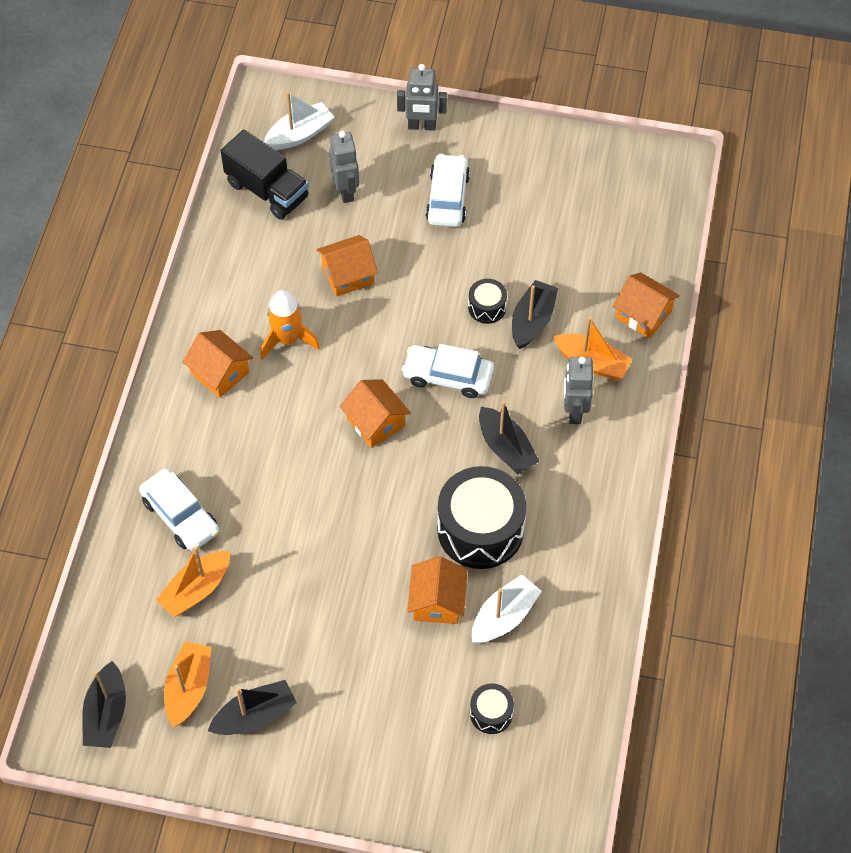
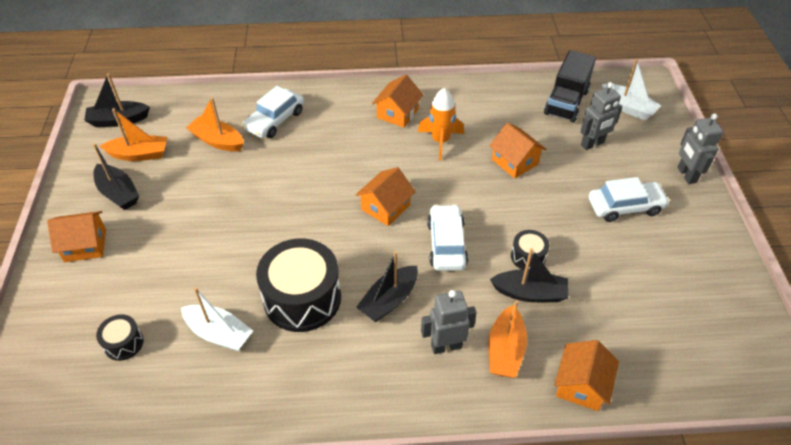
camera: 75 degrees right, 10 degrees down
orange house [407,556,468,624] -> orange house moved to [47,211,106,262]

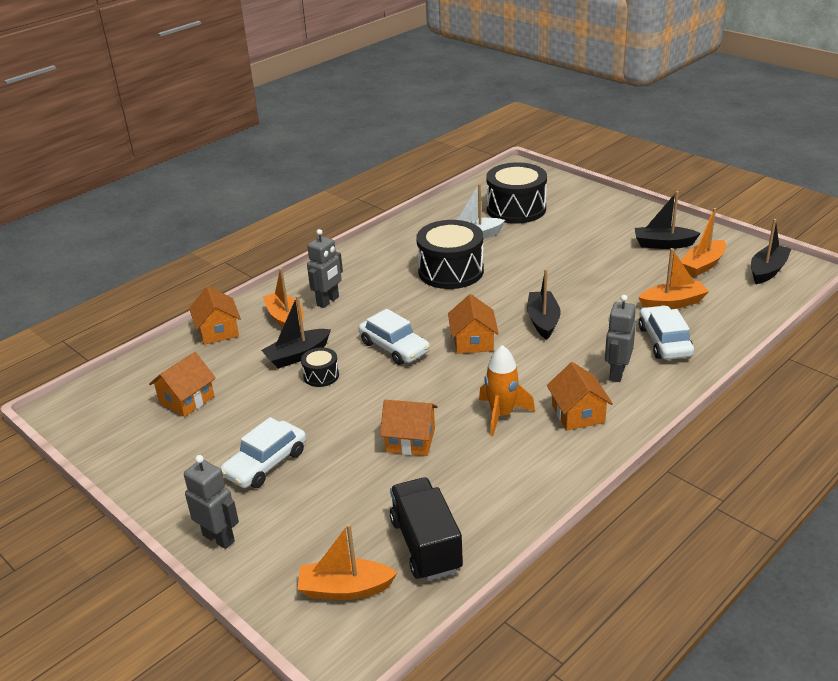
camera: 140 degrees right, 15 degrees down
orange house [47,211,106,262] -> orange house moved to [149,352,216,417]
black drum [96,314,144,361] -> black drum [486,162,547,223], size x2.12
black boat [356,251,418,322] -> black boat moved to [527,269,560,340]
grey robot [580,82,622,150] -> grey robot moved to [605,295,636,382]
white boat [602,59,661,120] -> orange boat [297,524,397,600]

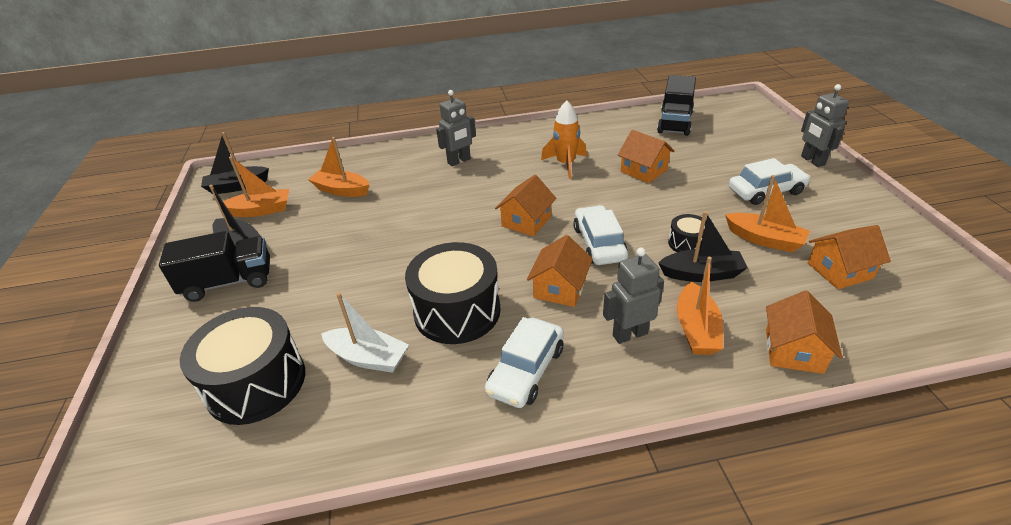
camera: 145 degrees left, 5 degrees up
orange boat [297,524,397,600] -> orange boat moved to [725,175,810,252]
black boat [527,269,560,340] -> none
orange house [547,362,613,430] -> orange house moved to [527,235,593,307]
white car [638,305,694,360] -> white car moved to [485,317,564,408]
none -> black truck [159,231,270,302]

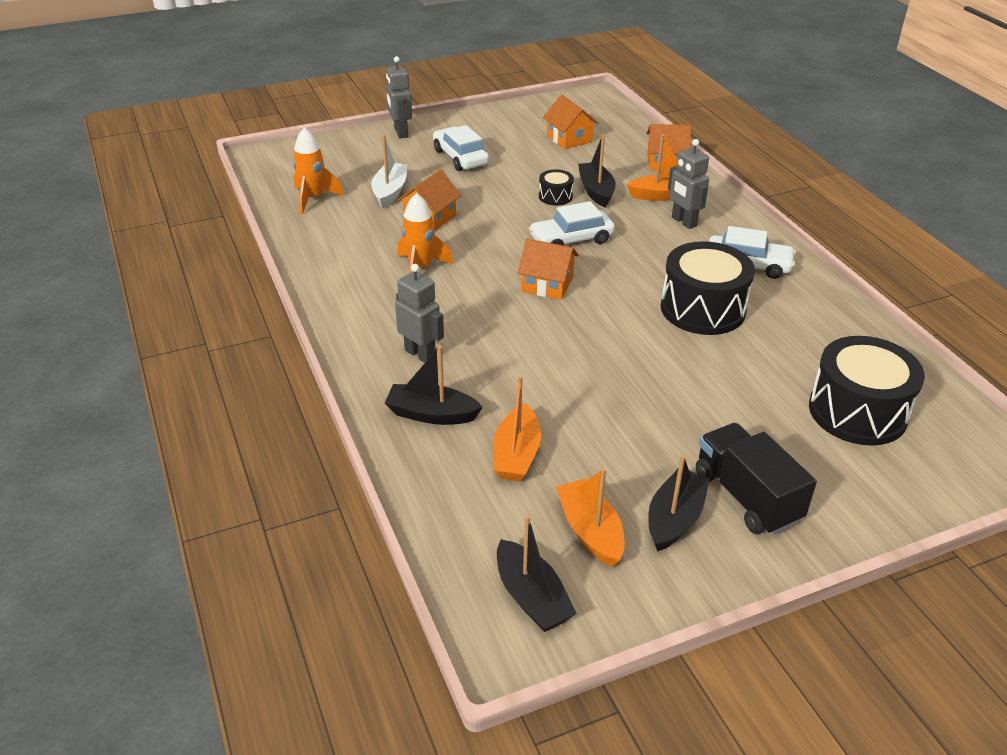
camera: 105 degrees left, 0 degrees up
white boat [321,293,409,373] -> white boat moved to [371,135,408,208]
orange house [527,235,593,307] -> none
black truck [657,75,696,136] -> orange rocket [293,127,344,214]
orange boat [725,175,810,252] -> none
grey robot [801,84,849,167] -> grey robot turned 105 degrees clockwise [386,56,412,138]
none -> black boat [385,346,483,425]

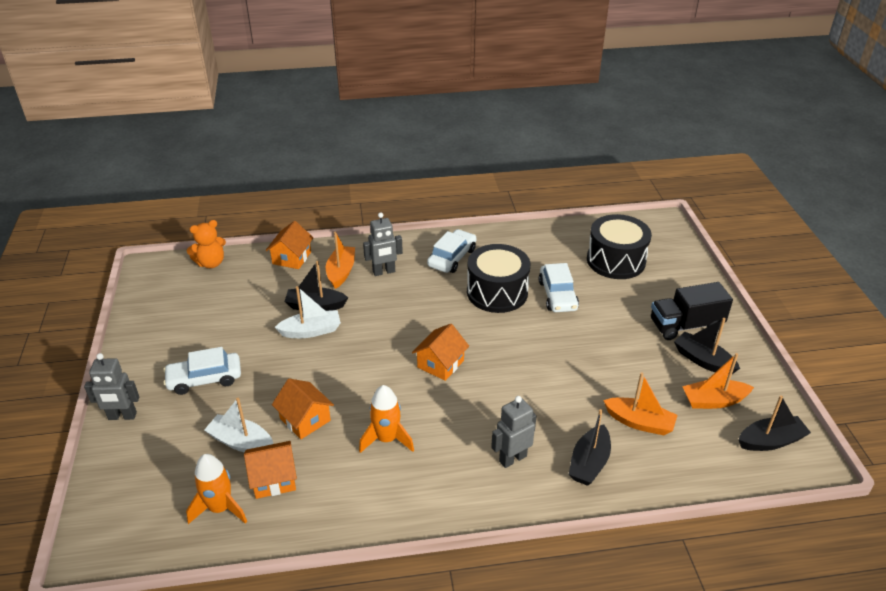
camera: 75 degrees left, 0 degrees up
white car [529,201,615,246] -> white car moved to [538,263,579,312]
black drum [539,169,574,206] -> white boat [274,286,341,338]
orange house [543,95,599,149] -> orange house moved to [244,441,297,499]
none -> orange teddy bear [187,220,226,268]

